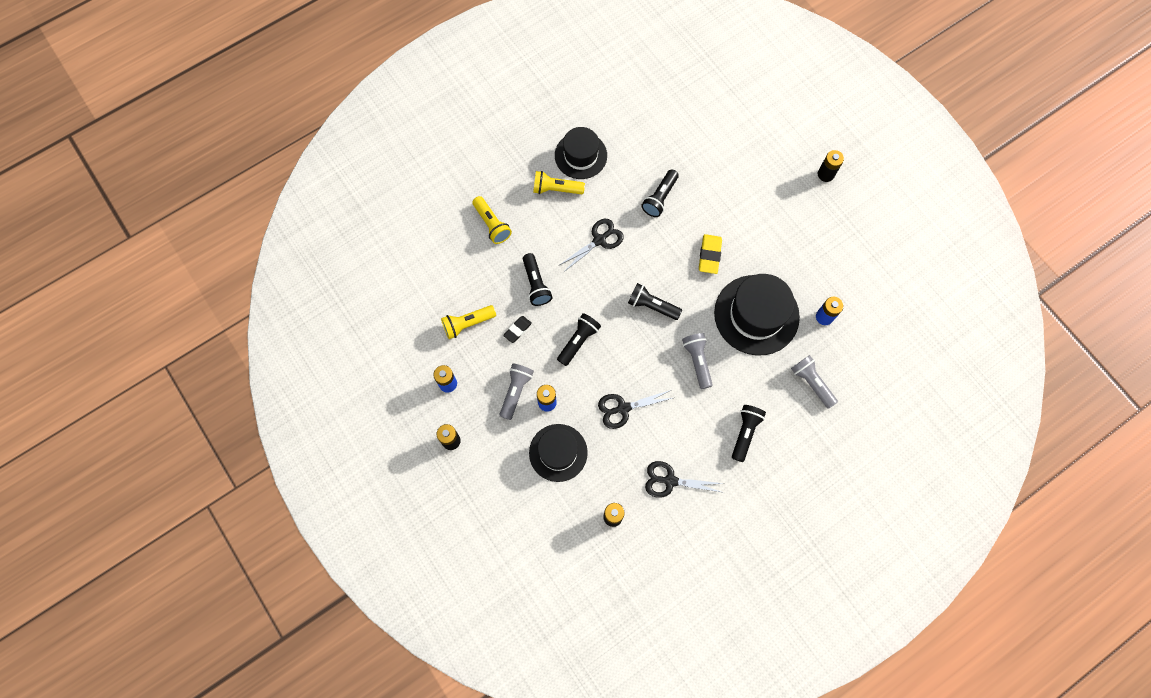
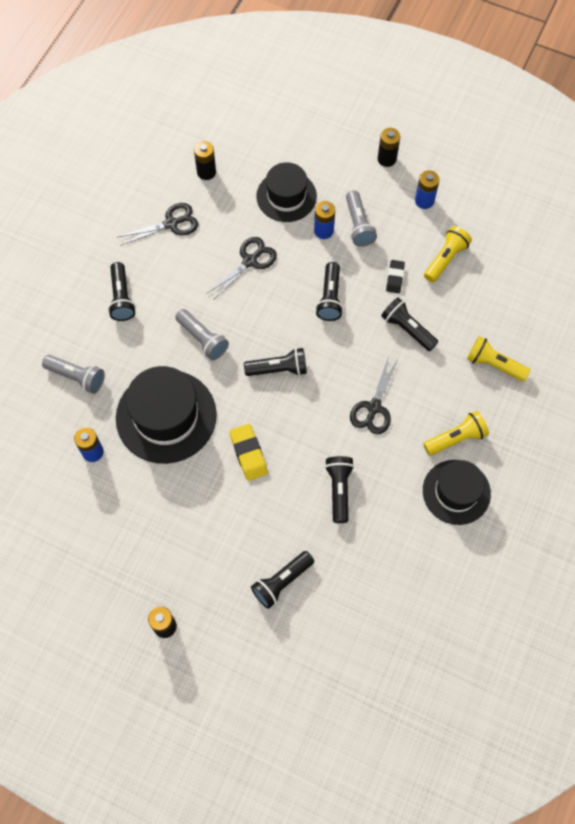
camera: 150 degrees right, 5 degrees down
none -> black flashlight [251,551,314,609]

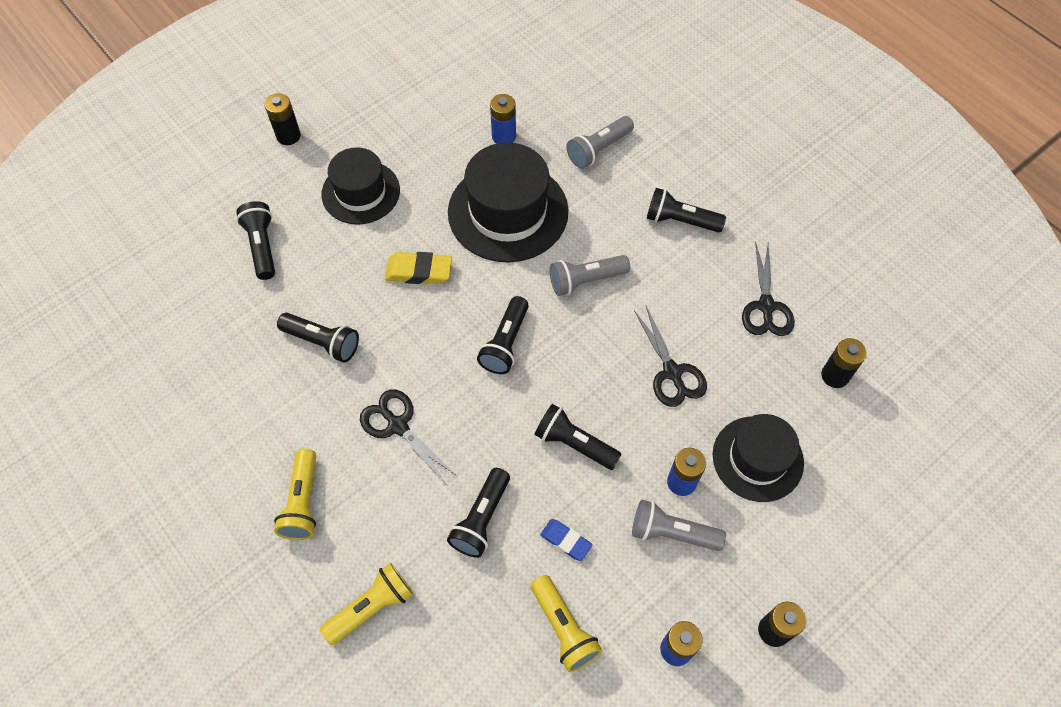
camera: 115 degrees right, 5 degrees down
black flashlight [381,297,438,351] -> black flashlight turned 135 degrees clockwise [447,468,510,558]
black eraser [386,260,405,293] -> blue eraser [540,519,592,561]
black hat [423,460,491,525] -> black hat moved to [322,147,400,225]

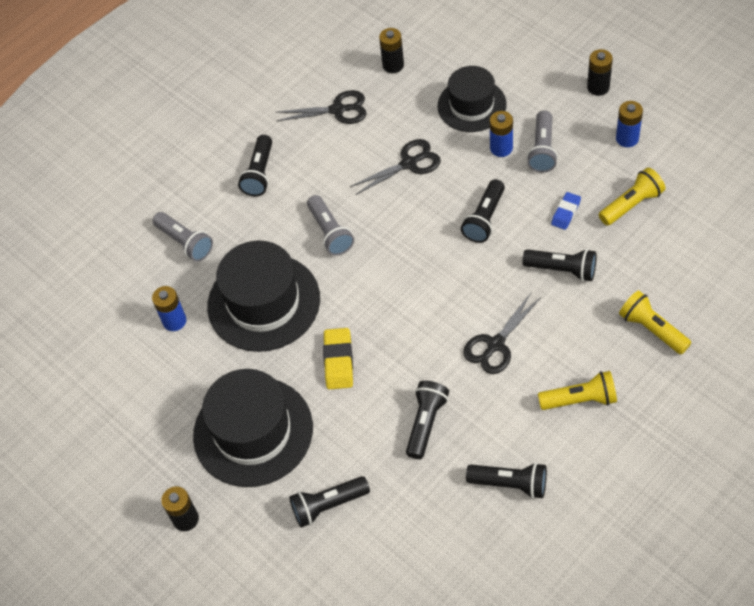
camera: 90 degrees left, 5 degrees down
black hat [322,147,400,225] -> black hat [193,369,313,487], size x1.52
black flashlight [477,296,529,374] -> black flashlight moved to [466,463,547,499]

